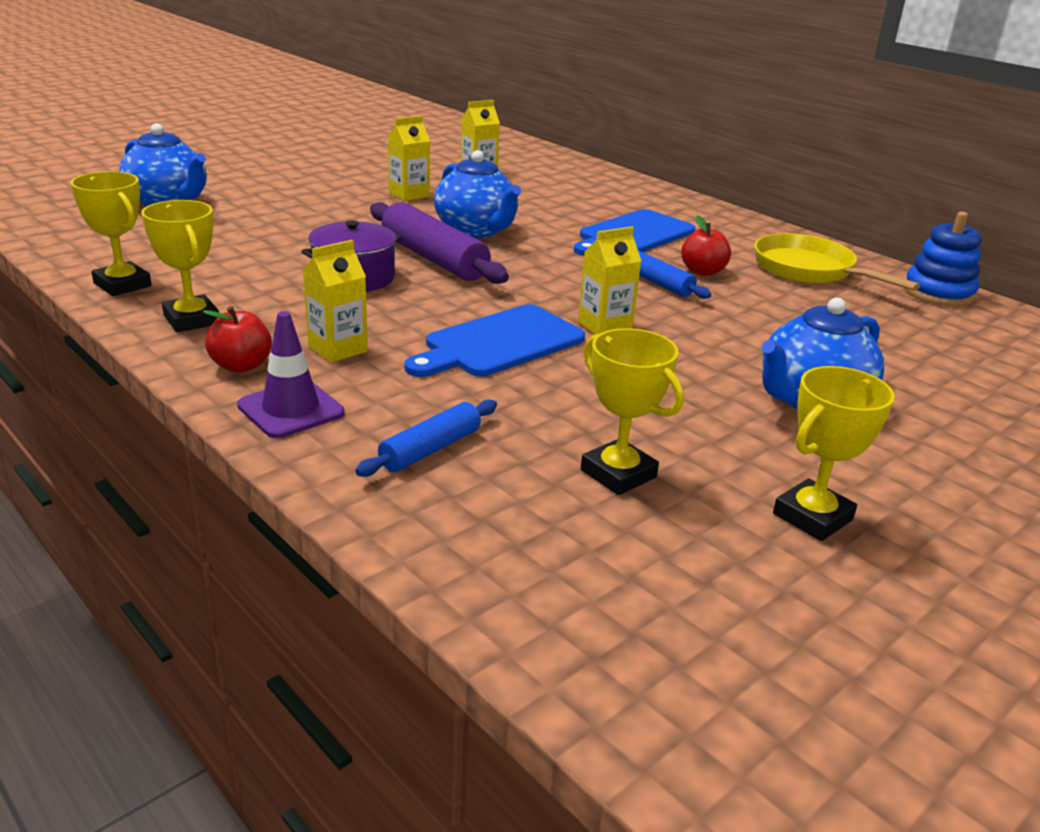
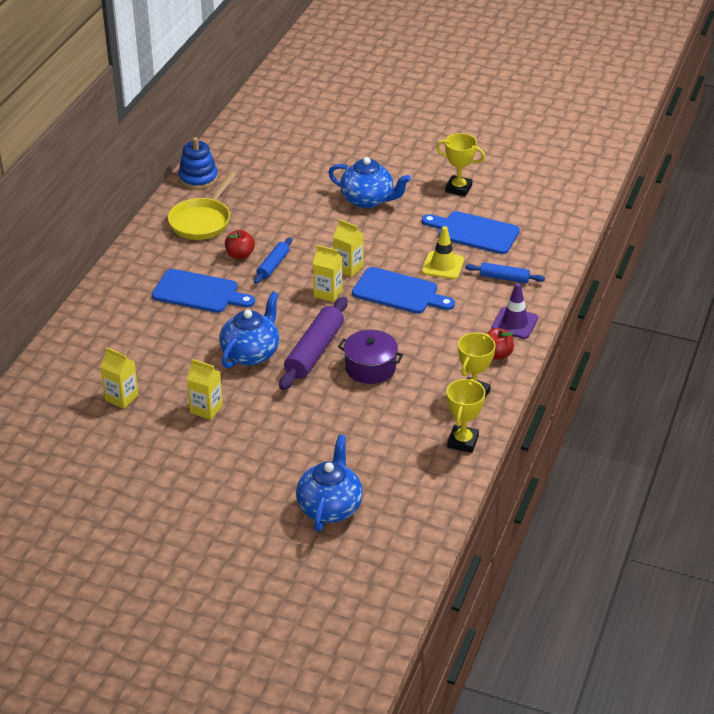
camera: 115 degrees left, 10 degrees up
yellow carton [303,240,368,363] -> yellow carton moved to [313,245,342,302]
yellow trophy [581,328,684,495] -> blue cutting board [422,211,520,254]
none -> yellow traffic cone [422,226,464,279]

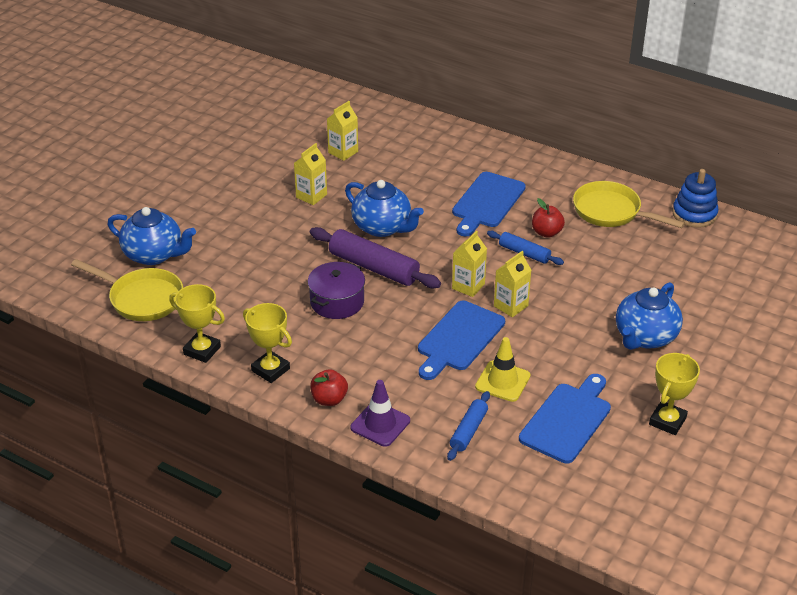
camera: 100 degrees right, 0 degrees up
none -> yellow pan [71,259,183,321]

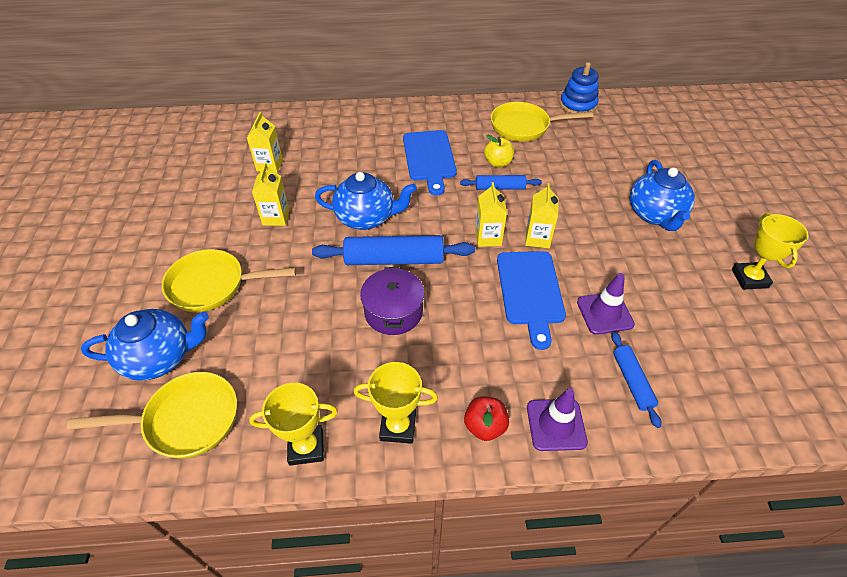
camera: 35 degrees left, 10 degrees up
purple rolling pin [310,227,441,288] -> blue rolling pin [312,235,475,265]
yellow traffic cone [475,337,531,402] -> purple traffic cone [577,273,635,335]
blue cutting board [519,374,611,463] -> none
red apple [532,198,565,238] -> yellow apple [484,135,514,167]
none -> yellow pan [162,249,296,312]

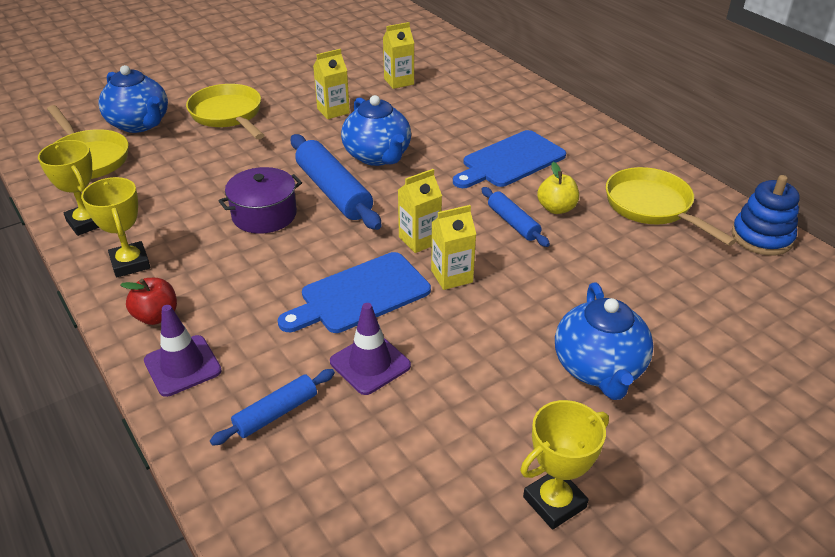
camera: 60 degrees right, 10 degrees down
blue teapot [630,160,695,231] -> blue teapot turned 60 degrees counterclockwise [555,282,654,400]

